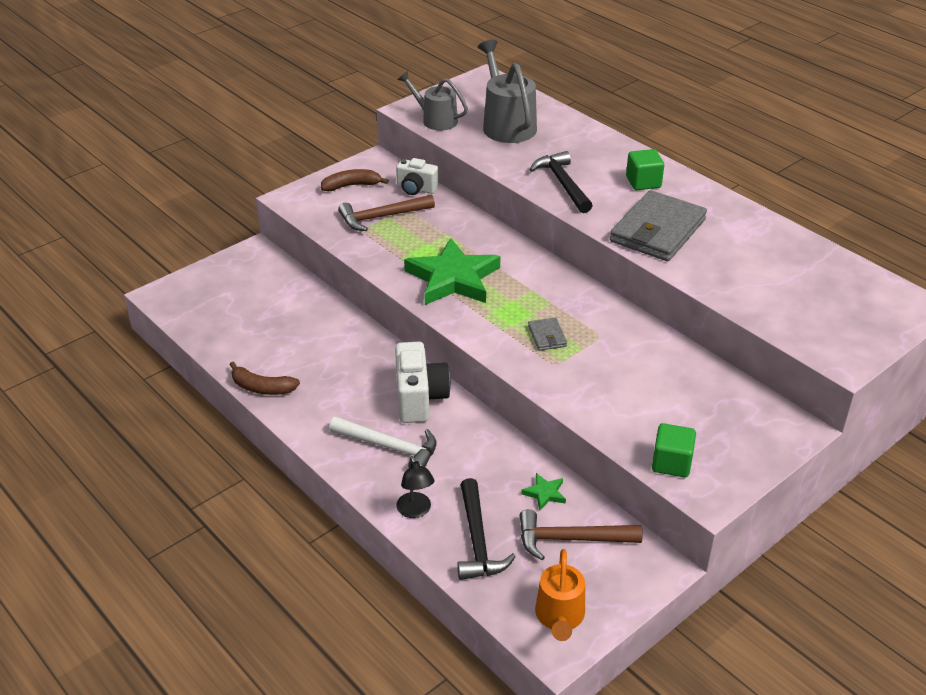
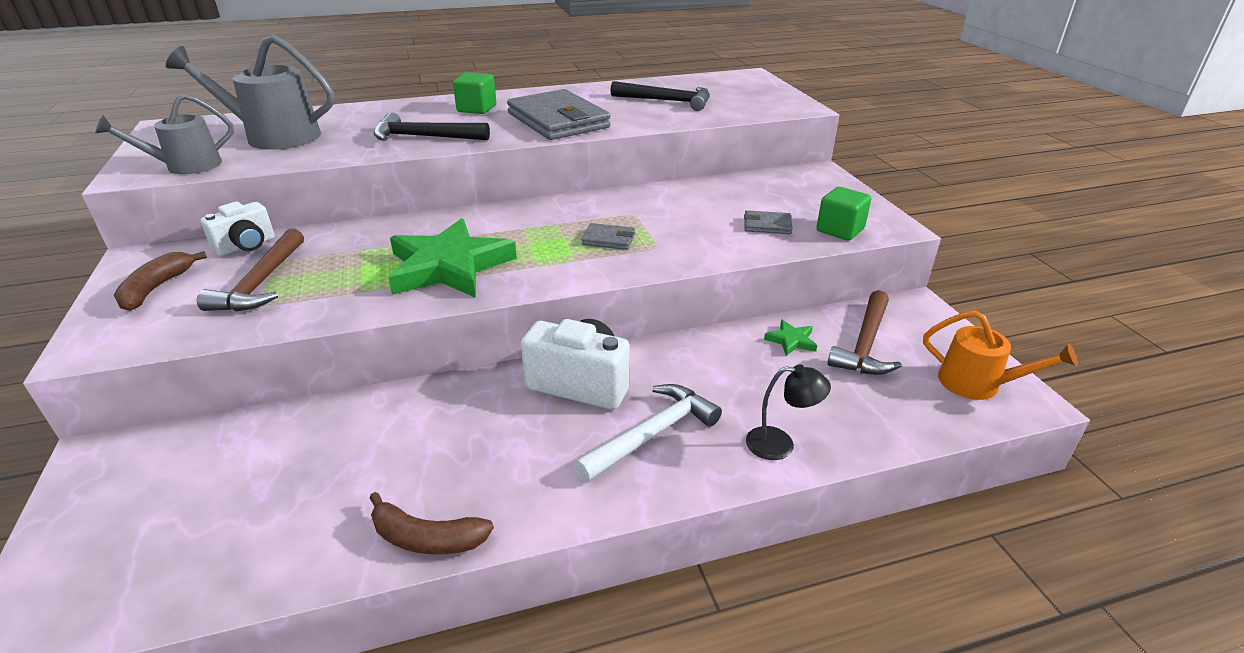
camera: 65 degrees left, 5 degrees down
brown banana [230,362,300,395] -> brown banana turned 60 degrees clockwise [370,492,494,555]
black hammer [457,478,516,580] -> black hammer moved to [610,81,710,111]
none -> grey wallet [744,210,792,234]

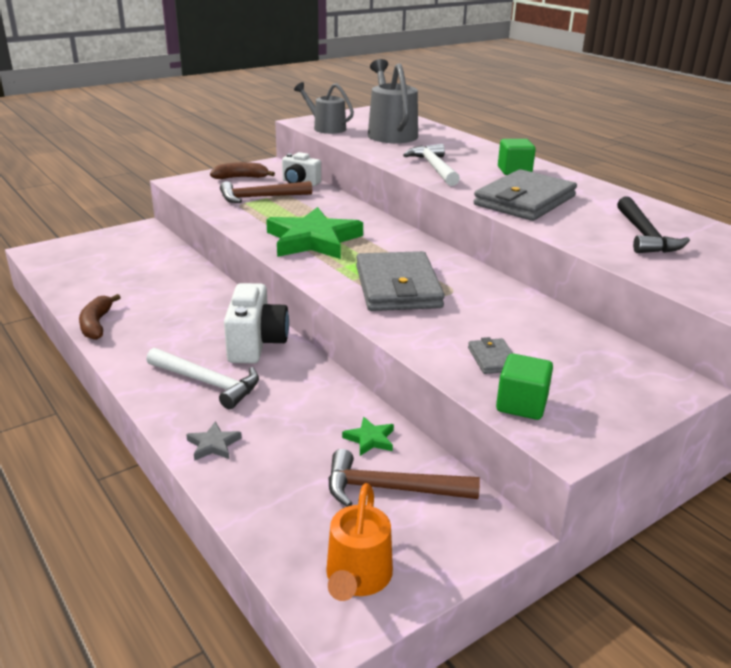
camera: 70 degrees right, 5 degrees down
black hammer [374,112,490,141] -> white hammer [403,144,460,186]
grey wallet [582,223,635,250] -> grey wallet [356,251,445,311], size x2.29
black lamp [746,364,831,460] -> grey star [186,421,242,461]

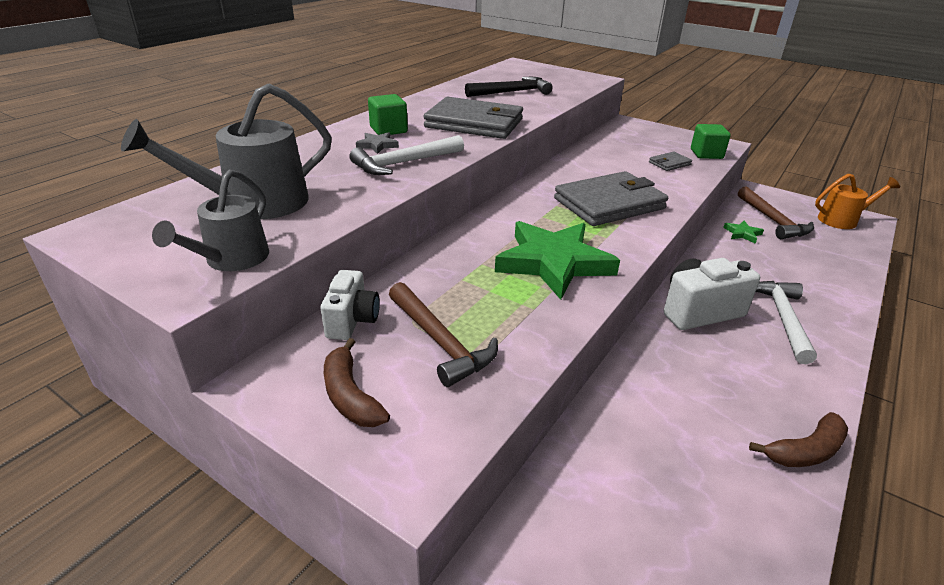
camera: 110 degrees left, 5 degrees up
grey star [186,421,242,461] -> grey star moved to [356,132,399,154]

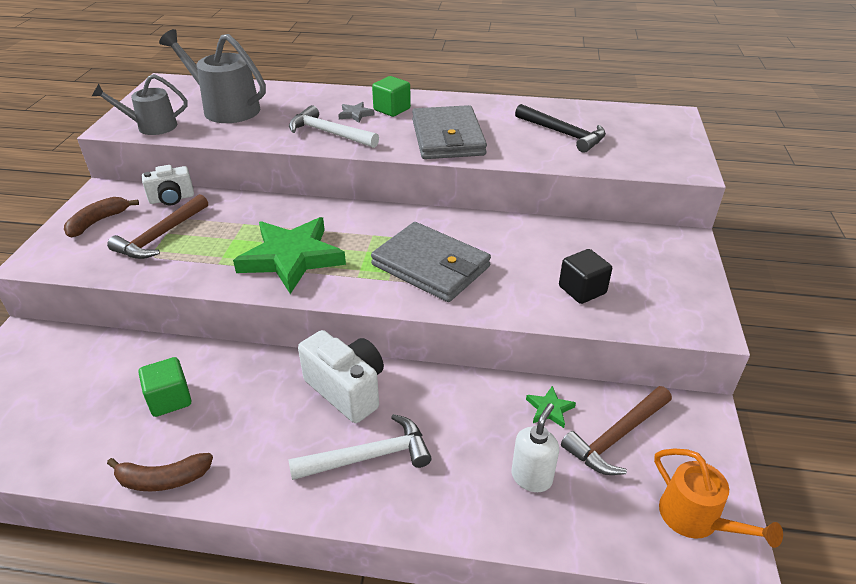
camera: 65 degrees right, 5 degrees up
grey wallet [649,152,692,171] -> black cube [559,249,612,304]
green cube [691,124,731,159] -> green cube moved to [138,357,192,417]
brown banana [749,412,848,467] -> brown banana turned 45 degrees counterclockwise [107,453,213,492]
none -> white soap dispenser [511,403,559,492]

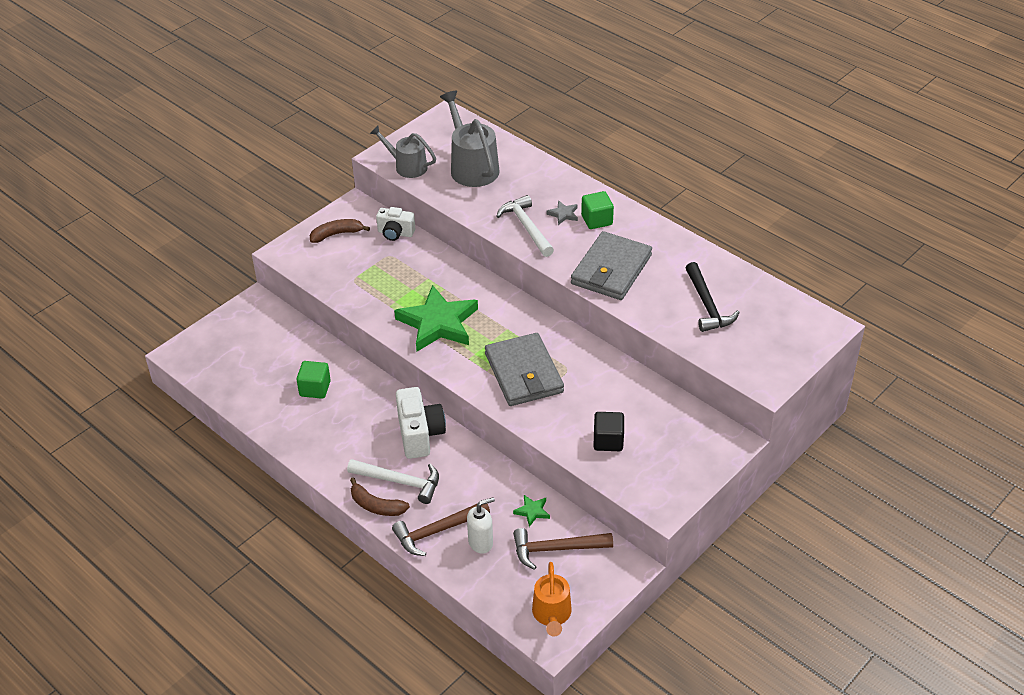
camera: 35 degrees right, 5 degrees up
brown hammer [107,194,208,259] -> brown hammer moved to [392,503,490,556]
brown banana [107,453,213,492] -> brown banana moved to [350,477,410,516]

